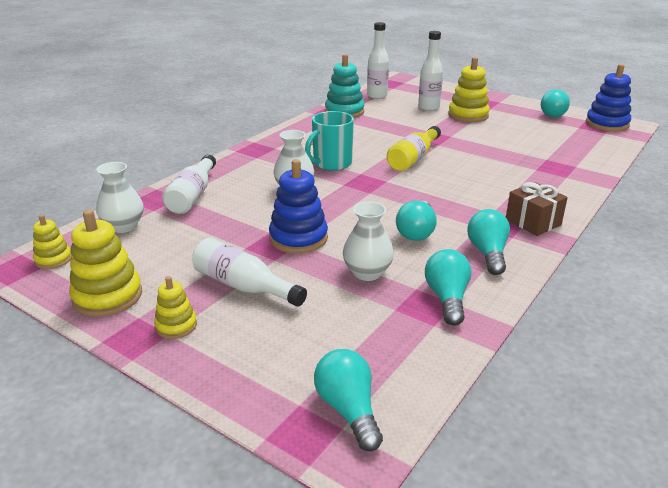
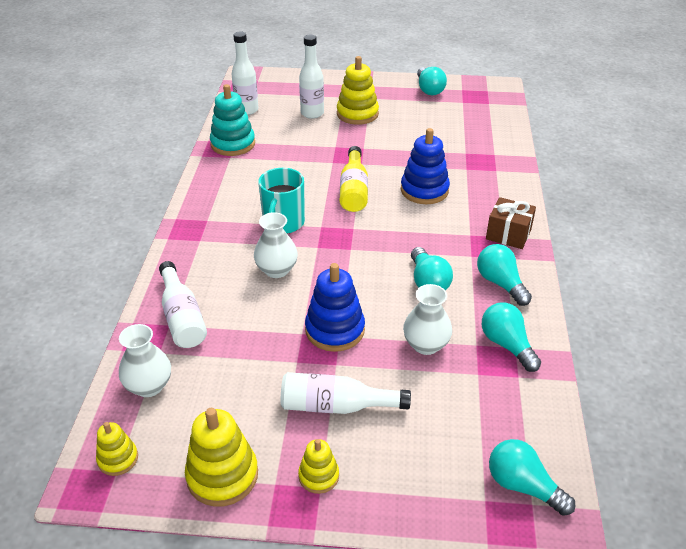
camera: 30 degrees left, 10 degrees up
blue stacking toy [586,64,631,132] -> blue stacking toy moved to [401,128,450,204]

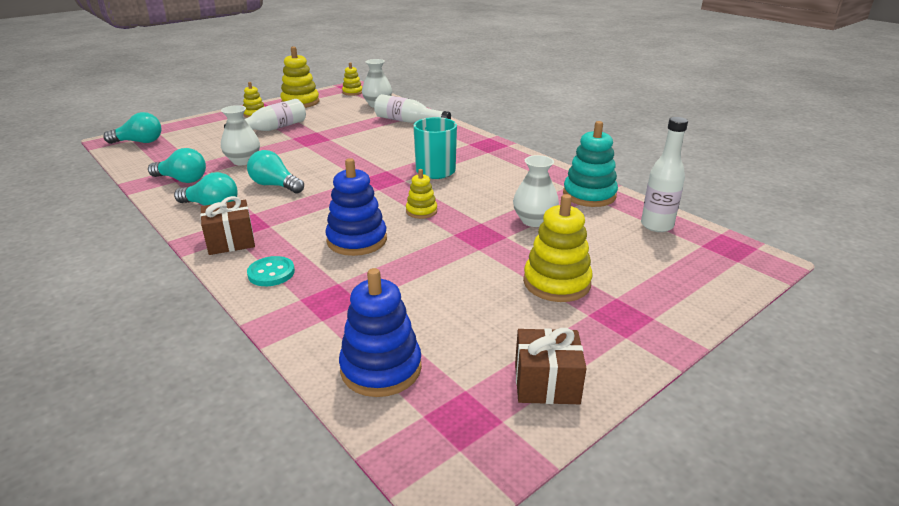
camera: 135 degrees right, 10 degrees down
white vase [254,212,298,278] -> white vase moved to [513,155,559,227]
white bottle [299,35,324,119] -> none
blue stacking toy [305,263,365,352] -> blue stacking toy moved to [339,268,422,397]
yellow bottle [340,146,368,212] -> yellow stacking toy [406,169,437,219]
turquoise light bulb [417,67,447,95] -> brown gift [515,328,586,404]
none -> turquoise button [247,256,295,286]

